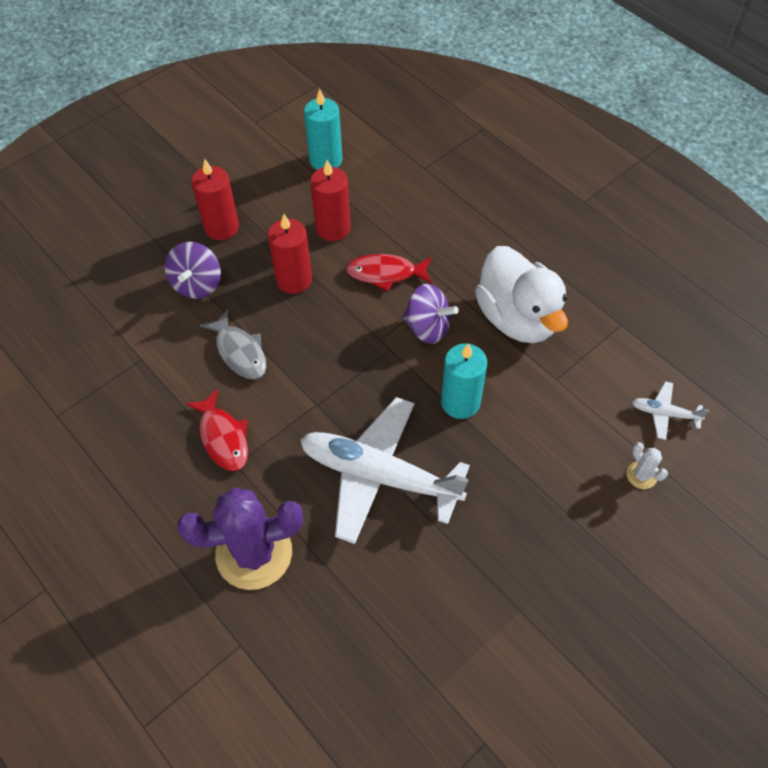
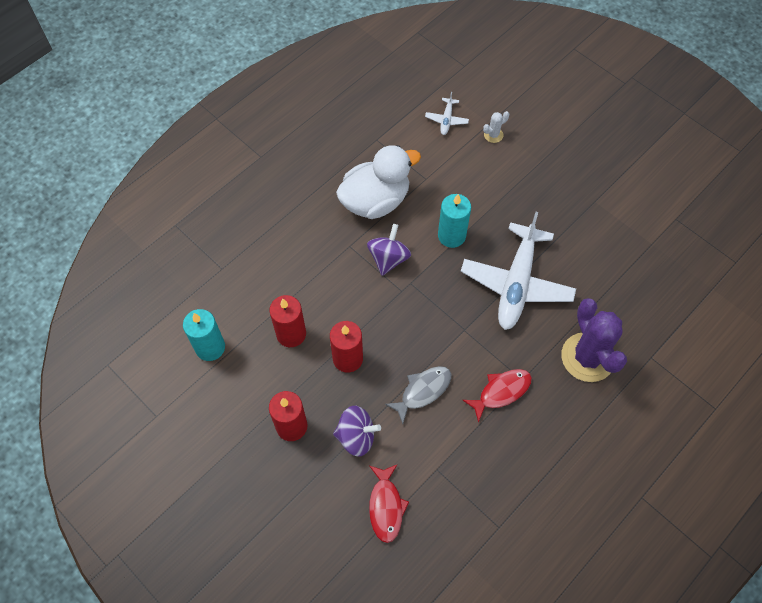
camera: 95 degrees left, 5 degrees up
red fish [346,254,432,291] -> red fish moved to [369,464,409,543]

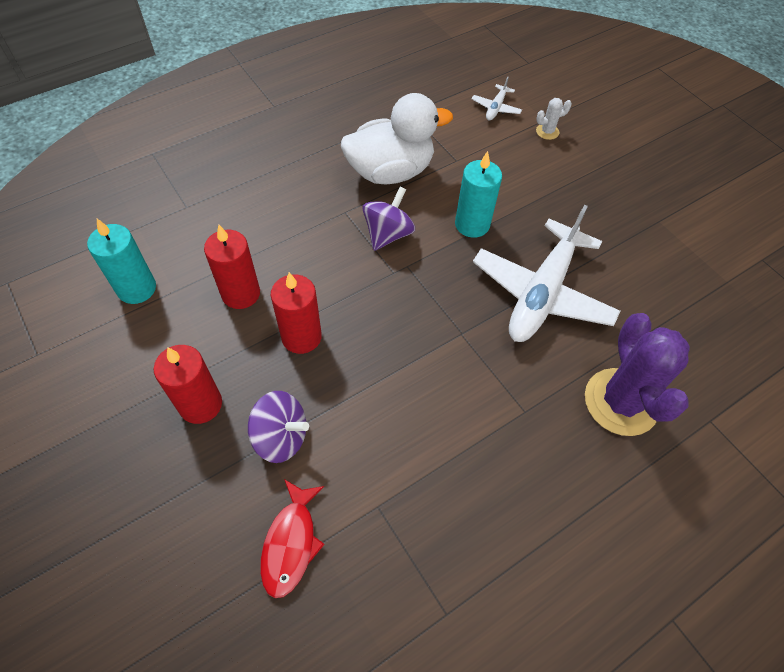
camera: 10 degrees right, 5 degrees down
grey fish [385,366,451,424] -> none
red fish [463,369,532,423] -> none

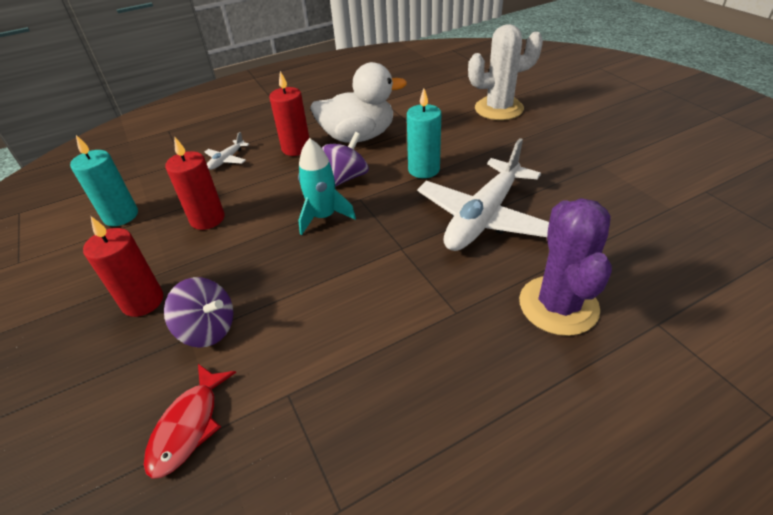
camera: 10 degrees right, 15 degrees down
red candle [271,272,322,354] -> red candle moved to [269,71,309,156]
white plane [472,77,522,121] -> white plane moved to [205,132,249,170]
white cactus [536,98,572,140] -> white cactus [468,24,543,120], size x2.39
none -> turquoise rocket [298,138,356,235]

